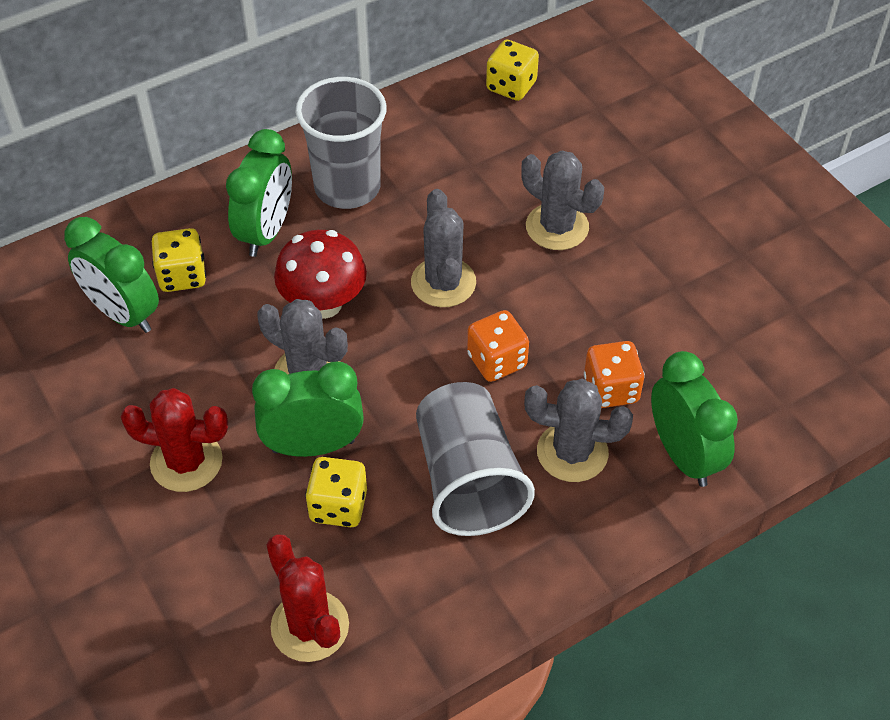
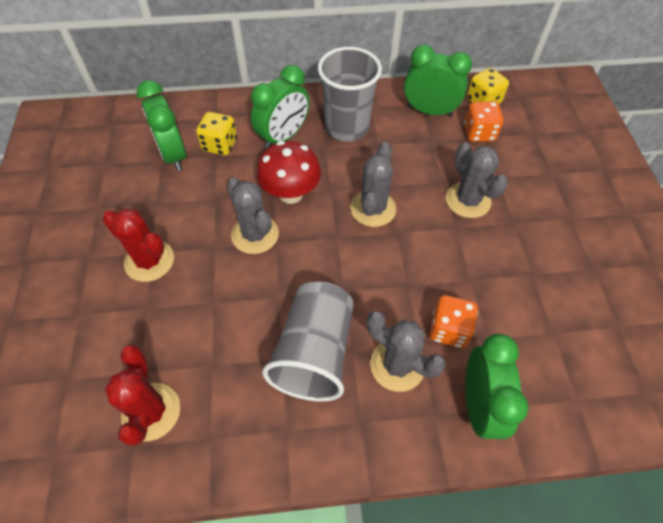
camera: 25 degrees right, 5 degrees up
green clock [252,362,364,457] -> green clock moved to [404,45,472,117]
yellow dice [305,457,367,527] -> none
orange dice [467,310,529,382] -> orange dice moved to [464,101,503,142]

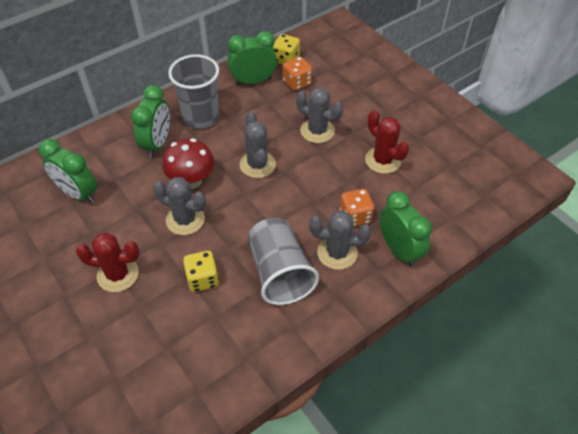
camera: 30 degrees left, 5 degrees down
red cactus [105,345,180,446] -> red cactus moved to [365,110,409,174]
yellow dice [196,112,237,156] -> yellow dice moved to [183,251,219,292]

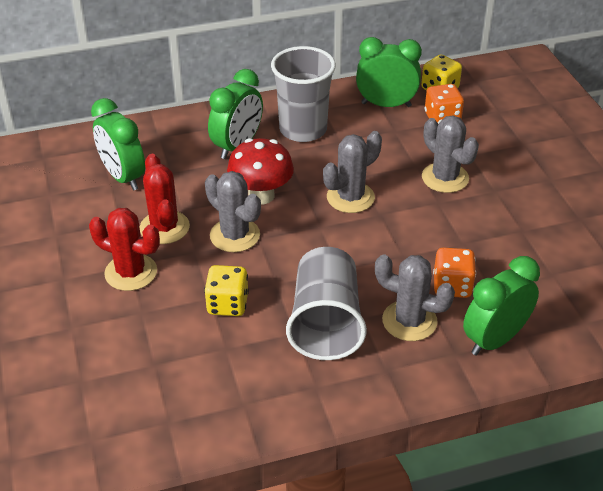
camera: 20 degrees right, 10 degrees down
grey cactus [240,112,276,178] -> grey cactus turned 45 degrees clockwise [323,131,382,213]
red cactus [365,110,409,174] -> red cactus moved to [140,154,190,244]
green clock [379,191,432,267] -> green clock turned 120 degrees counterclockwise [463,256,540,356]

